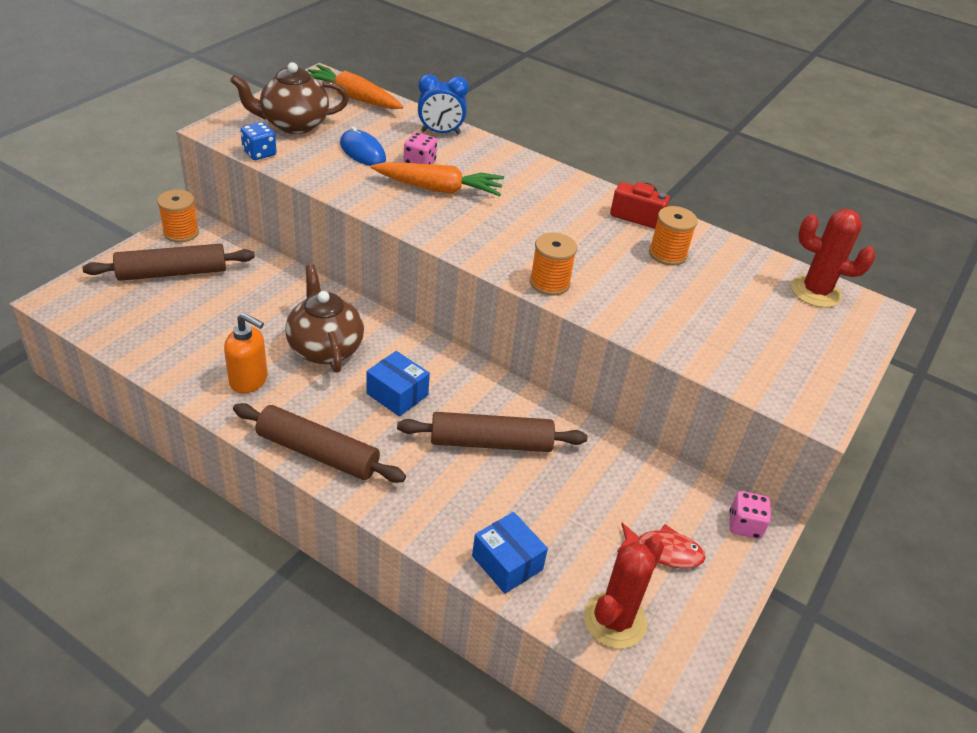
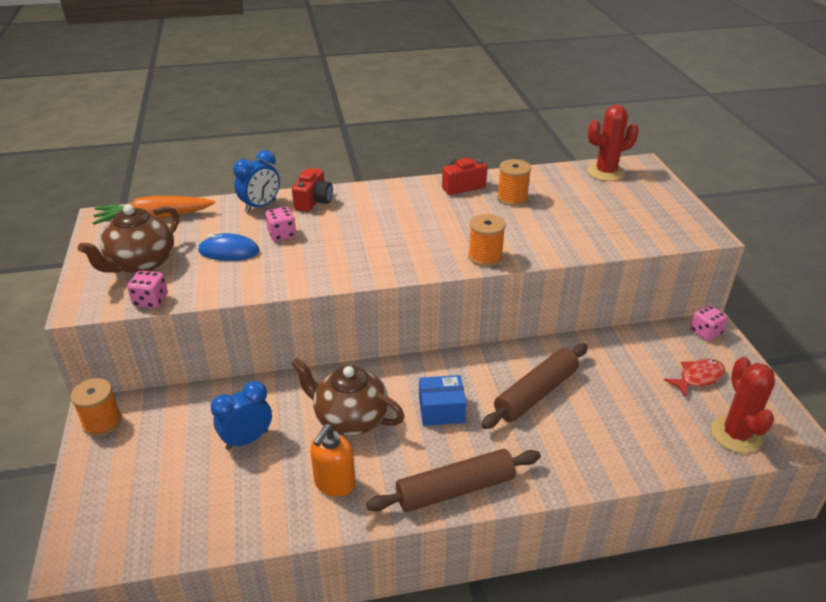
camera: 40 degrees left, 5 degrees down
brown rolling pin [82,244,255,281] -> none
orange soap dispenser [224,313,268,393] -> orange soap dispenser turned 135 degrees clockwise [310,424,356,497]
blue dice [240,122,277,160] -> pink dice [127,271,168,309]
orange carrot [371,162,504,196] -> none
blue box [472,512,548,594] -> none
none -> blue clock [211,381,272,450]
none -> red camera [292,168,333,212]

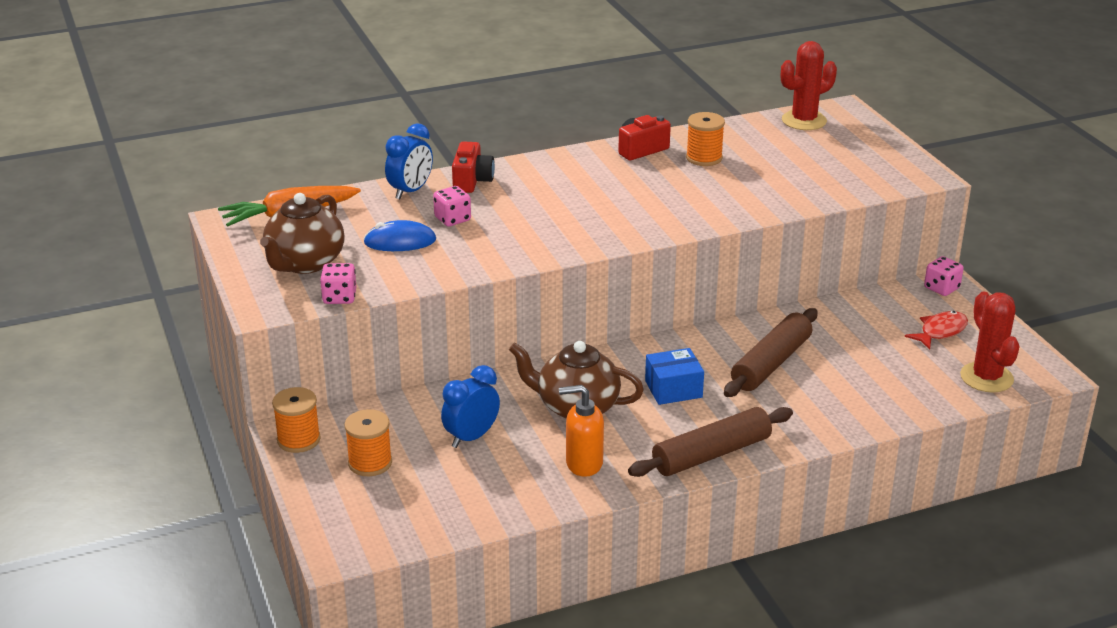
camera: 10 degrees left, 5 degrees down
orange soap dispenser [310,424,356,497] -> orange soap dispenser turned 75 degrees clockwise [559,385,604,477]
orange spool [468,214,506,267] -> orange spool moved to [344,409,392,476]

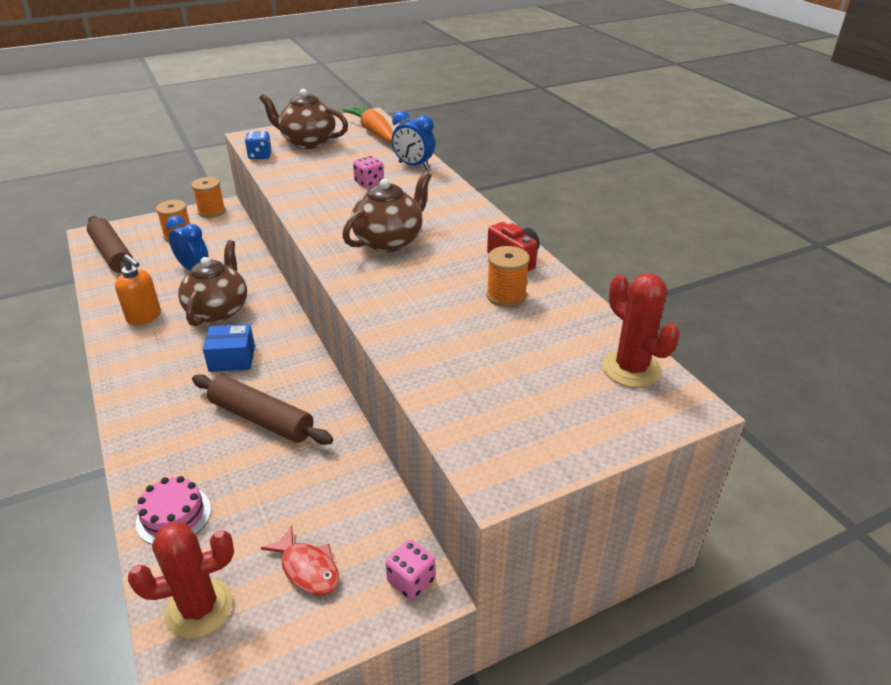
camera: 85 degrees right, 5 degrees up
pink dice [320,263,356,304] -> blue dice [245,131,272,159]
blue mouse [363,220,436,251] -> none
red camera [452,141,495,193] -> none
orange soap dispenser [559,385,604,477] -> orange soap dispenser turned 135 degrees clockwise [115,254,161,325]
brown rolling pin [628,407,793,477] -> brown rolling pin moved to [87,216,133,273]
blue box [645,348,704,405] -> blue box turned 75 degrees counterclockwise [203,324,255,372]
none -> pink cake [136,476,211,544]
none -> brown teapot [342,171,432,252]

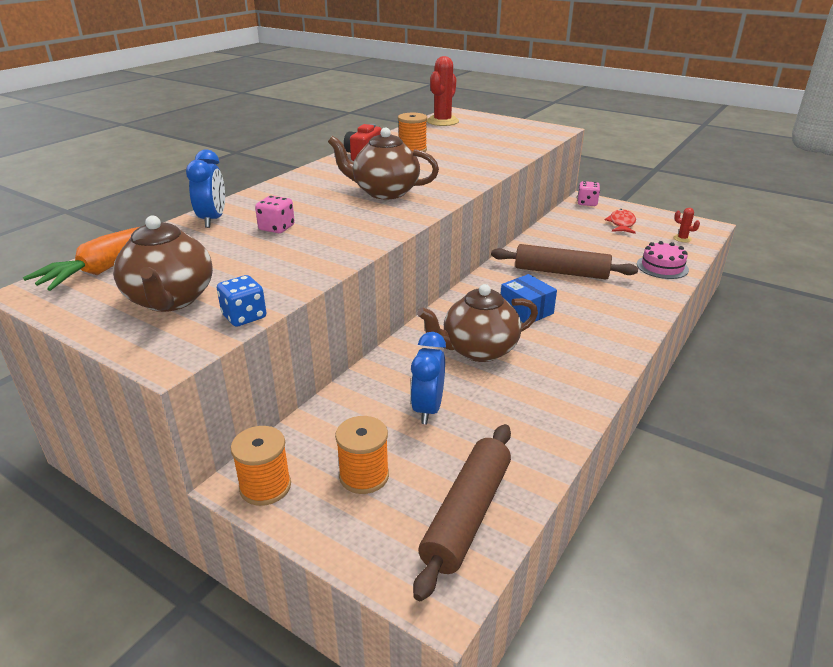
camera: 120 degrees left, 5 degrees down
orange soap dispenser [115,254,161,325] -> none
red cactus [128,522,234,639] -> red cactus [674,208,700,242], size x0.47
brown rolling pin [192,374,333,445] -> brown rolling pin turned 75 degrees counterclockwise [491,244,638,279]

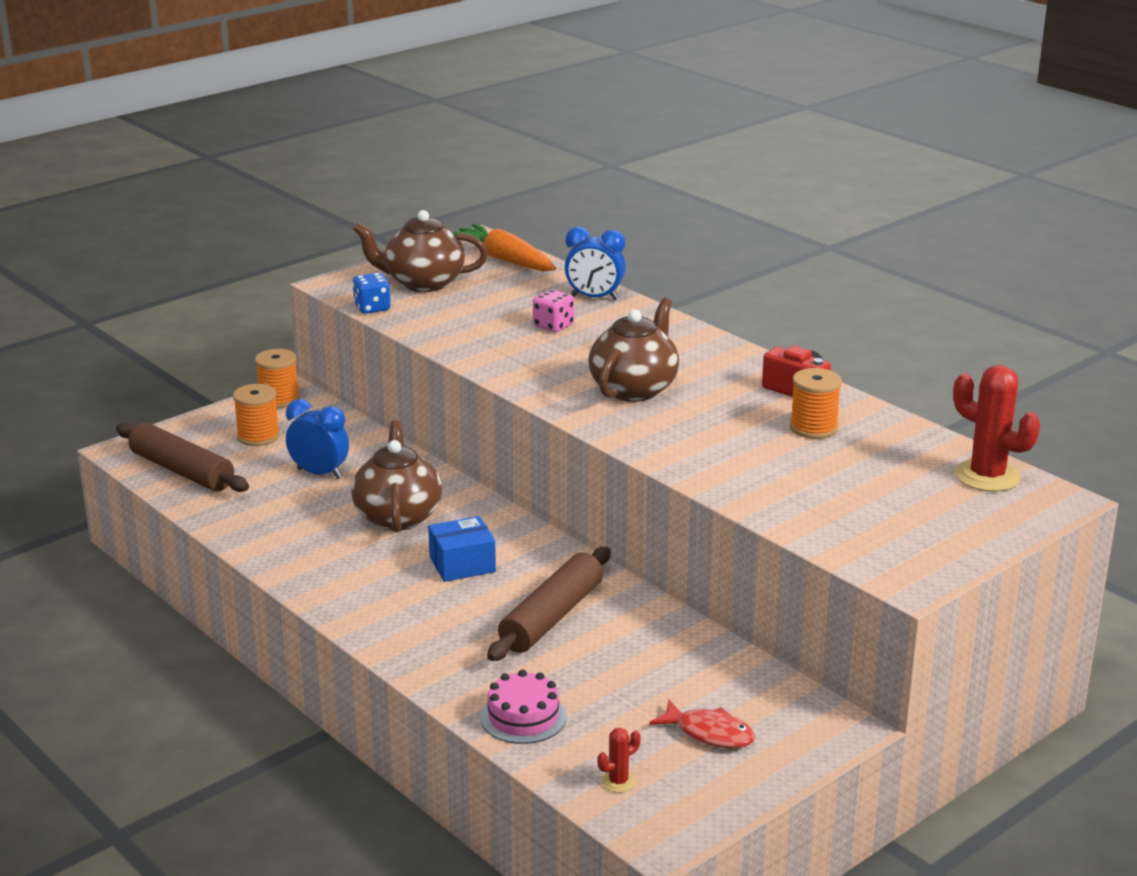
camera: 105 degrees right, 5 degrees down
pink dice [577,181,600,206] -> none

